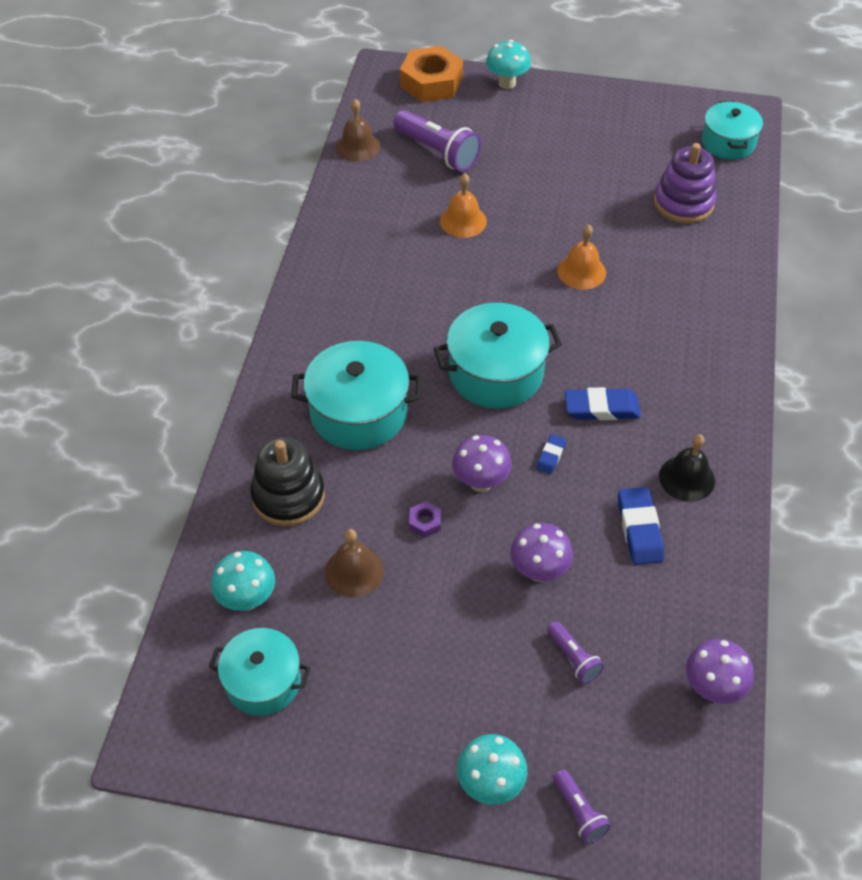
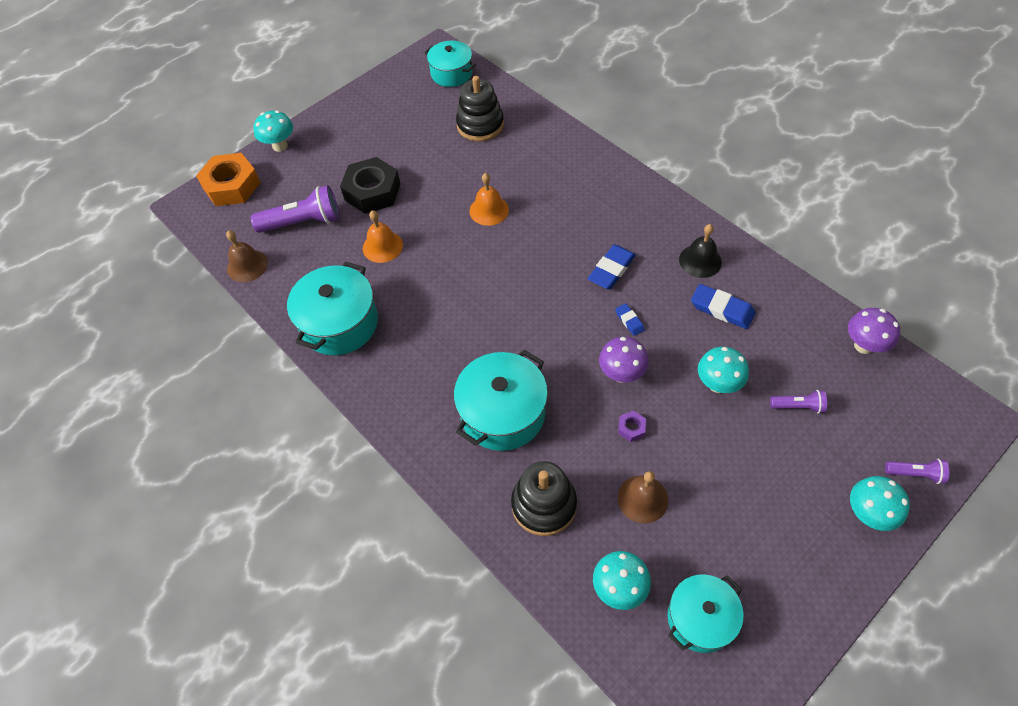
camera: 50 degrees left, 5 degrees up
turquoise pot [433,303,562,409] -> turquoise pot moved to [287,262,378,355]
purple mushroom [510,523,573,582] -> turquoise mushroom [698,347,749,393]
purple stacking toy [654,143,716,224] -> black stacking toy [456,76,504,141]
none -> black nut [340,157,400,214]

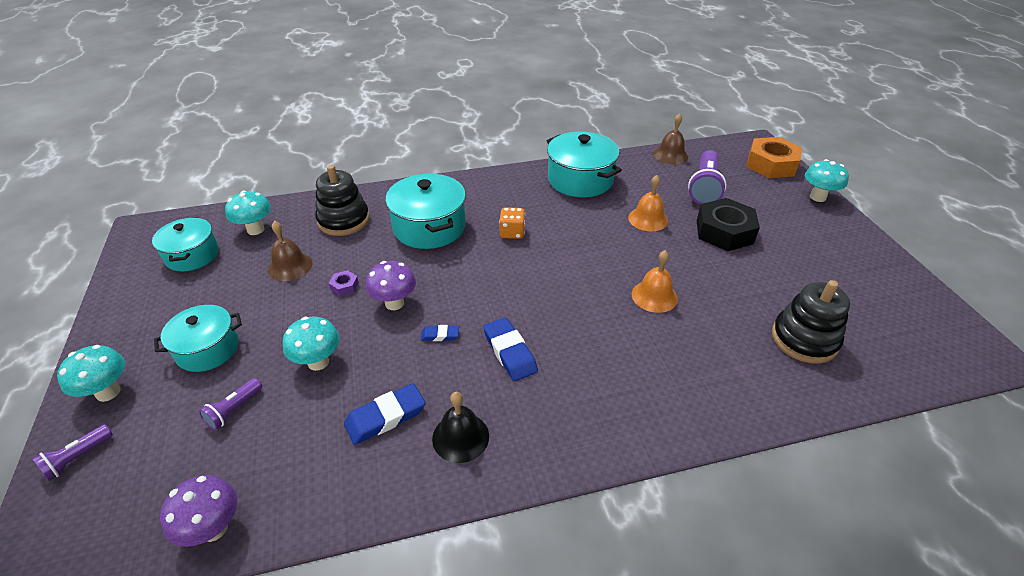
camera: 115 degrees right, 15 degrees down
turquoise pot [424,41,476,87] -> turquoise pot moved to [154,305,242,372]
none -> orange dice [499,207,525,239]

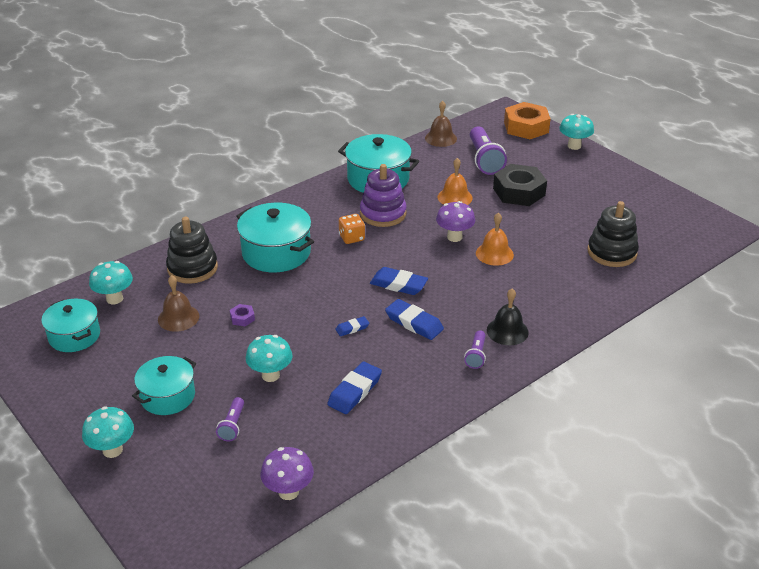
camera: 25 degrees left, 5 degrees down
purple flashlight [32,424,113,481] -> purple flashlight moved to [464,330,486,369]
purple mushroom [366,261,416,310] -> purple mushroom moved to [436,201,475,242]
black bell [432,392,489,463] -> black bell moved to [487,289,529,345]
none -> purple stacking toy [360,164,407,227]
none -> blue eraser [370,267,428,295]

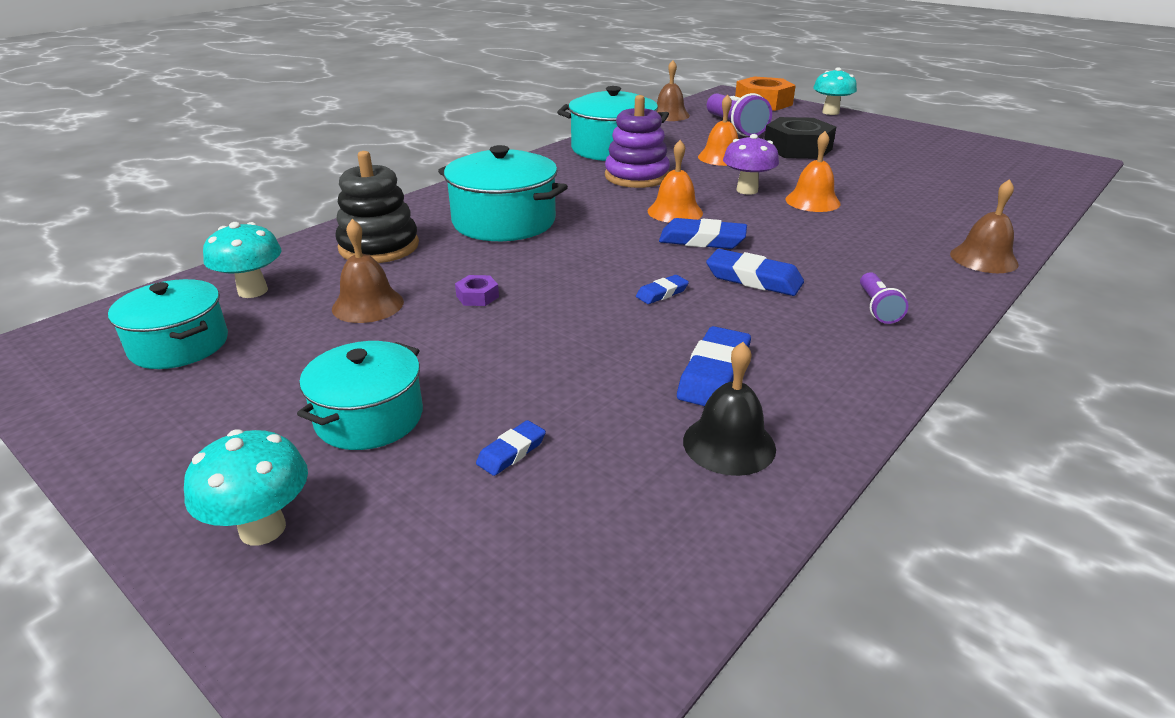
camera: 10 degrees left, 5 degrees down
purple flashlight [216,397,244,441] -> blue eraser [476,420,546,476]
turquoise mushroom [246,335,293,382] -> none
purple mushroom [261,447,314,500] -> none
orange dice [339,214,365,244] -> none
black bell [487,289,529,345] -> black bell moved to [683,342,776,476]
black stacking toy [588,201,639,267] -> none
none -> orange bell [648,140,703,223]
none -> brown bell [950,179,1019,273]

